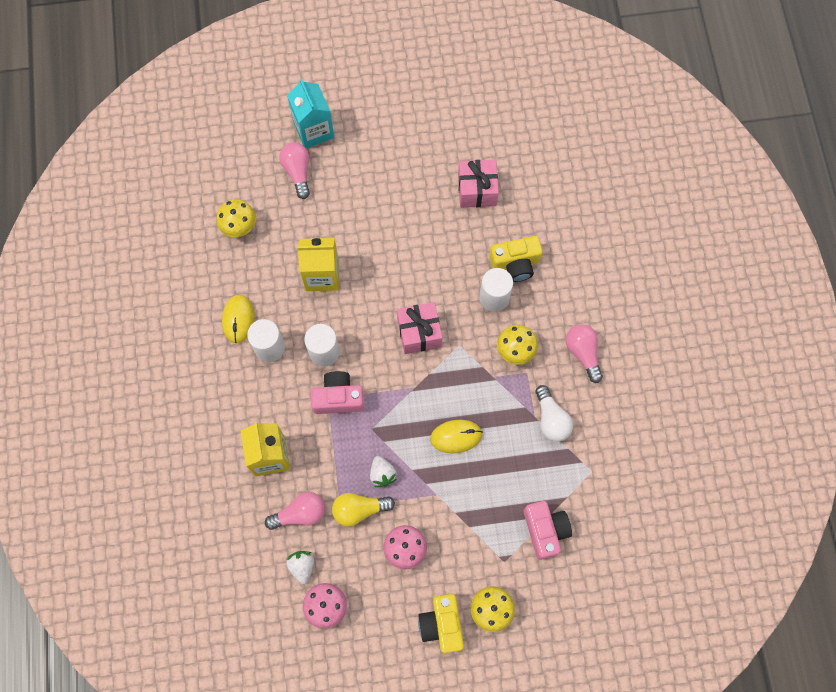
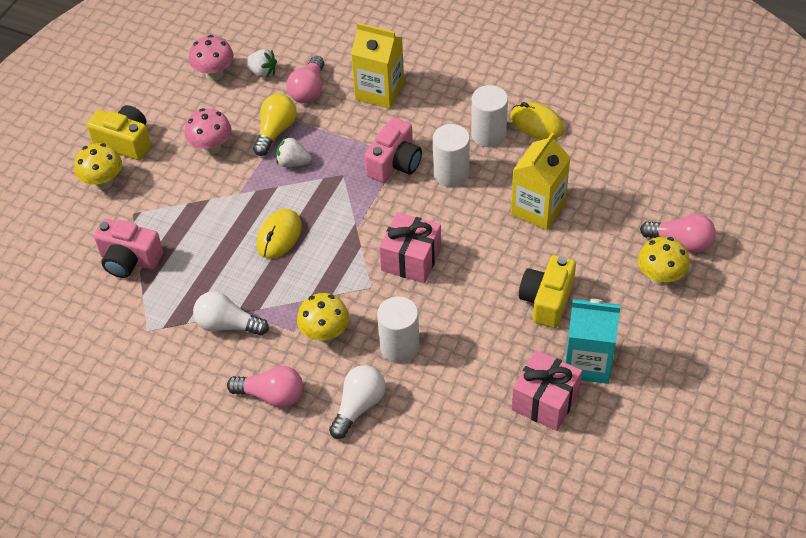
camera: 125 degrees right, 20 degrees down
yellow mushroom [216,199,256,237] -> yellow mushroom moved to [638,237,690,286]
turquoise carton [287,79,334,148] -> turquoise carton moved to [565,299,621,384]
yellow camera [489,236,543,282] -> yellow camera moved to [519,255,576,328]
none -> white light bulb [329,365,386,439]

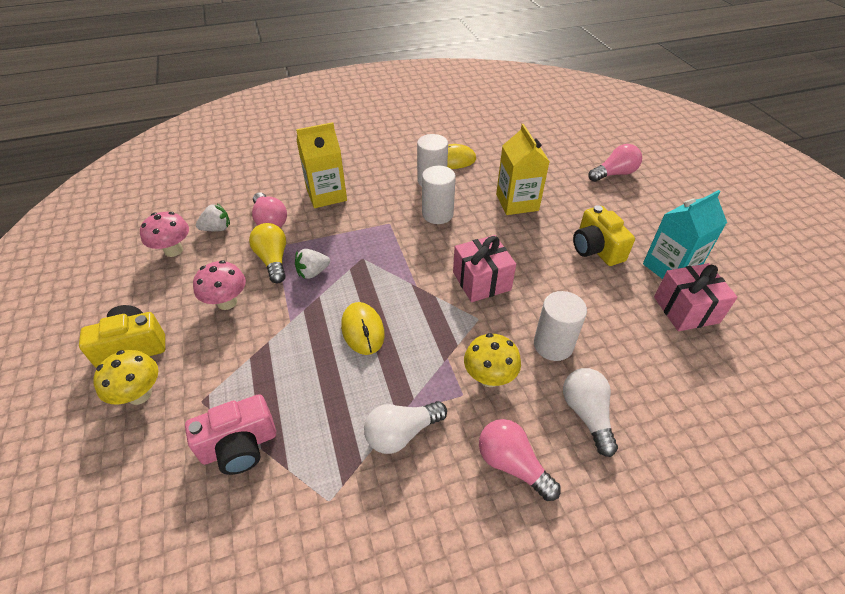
camera: 45 degrees left, 5 degrees down
pink light bulb [227,366,303,408] -> pink light bulb turned 105 degrees counterclockwise [479,419,561,501]
pink camera [364,118,422,183] -> none
yellow mushroom [638,237,690,286] -> none

